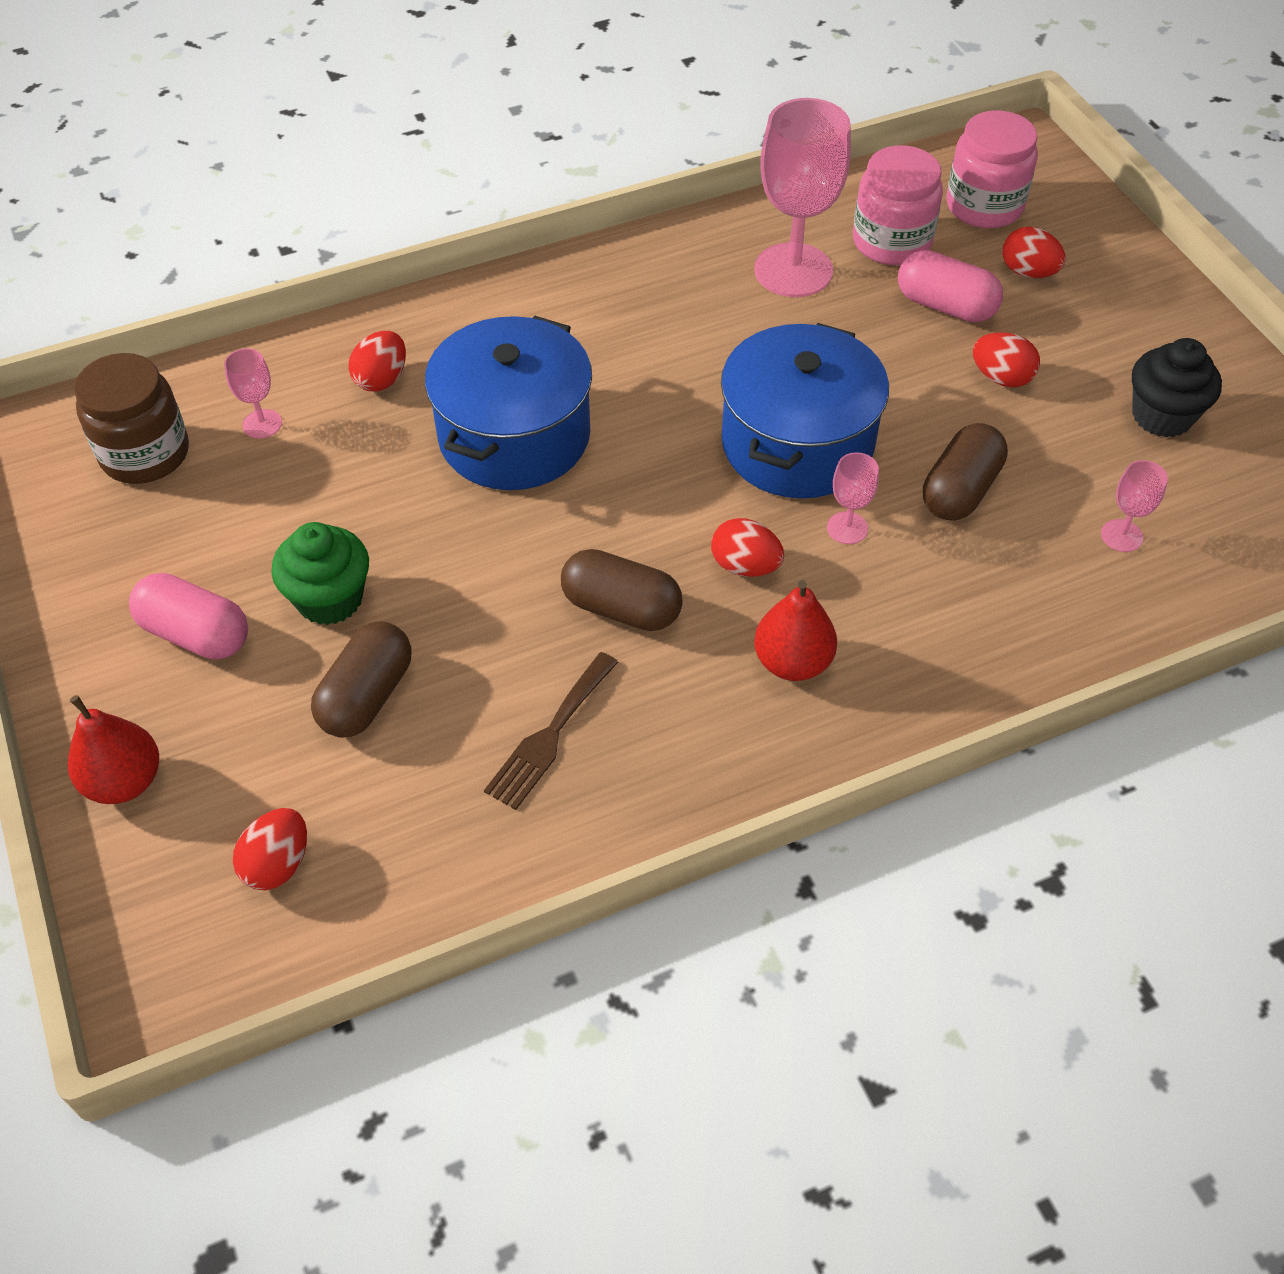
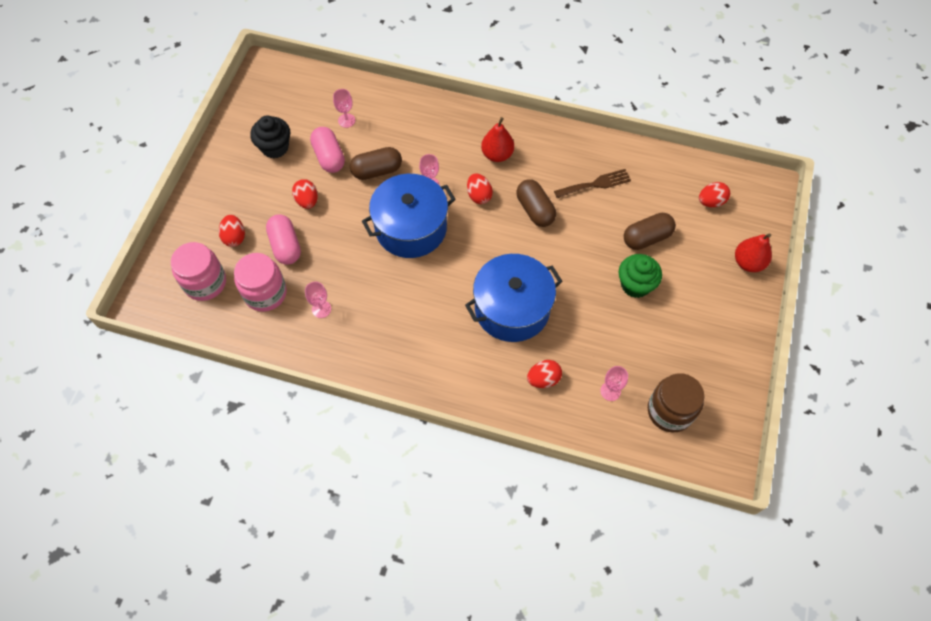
camera: 140 degrees left, 10 degrees up
pink capsule [129,573,248,660] -> pink capsule moved to [310,127,345,173]
pink goblet [754,98,851,297] -> pink goblet [305,281,331,318], size x0.46

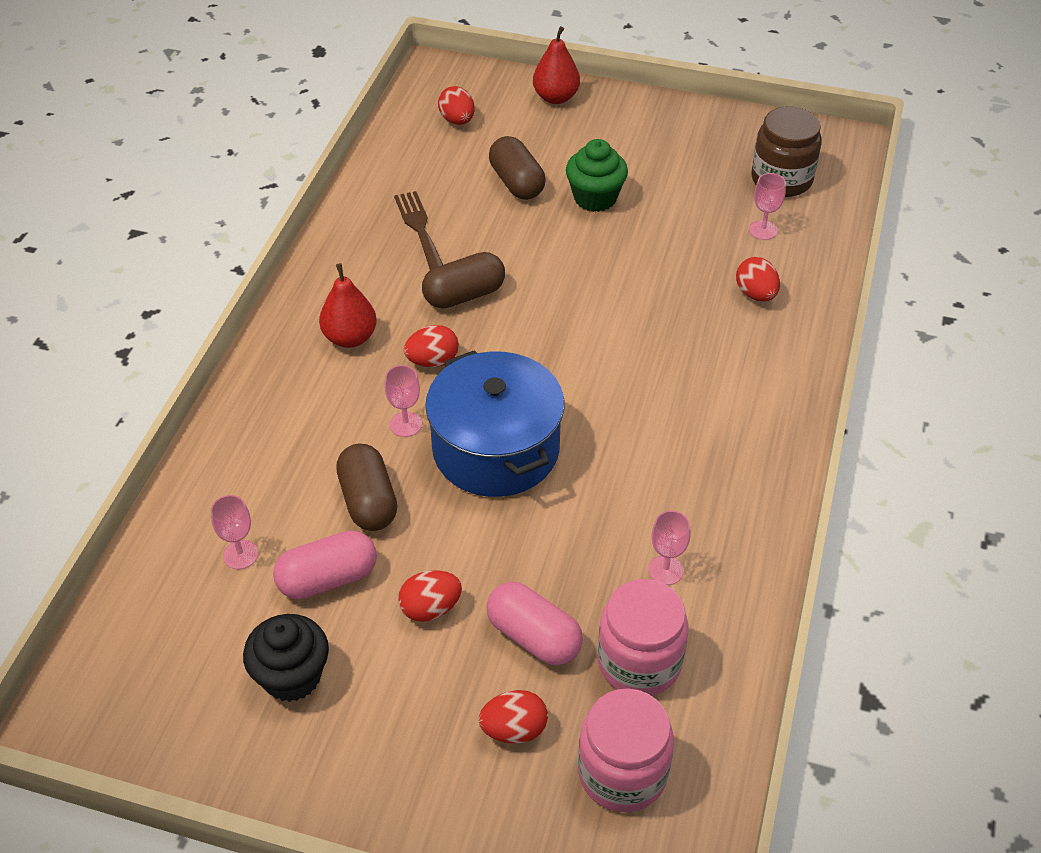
camera: 90 degrees left, 15 degrees down
pink capsule [266,214,301,265] -> pink capsule turned 60 degrees clockwise [486,582,583,666]
blue pot [465,254,563,342] -> none

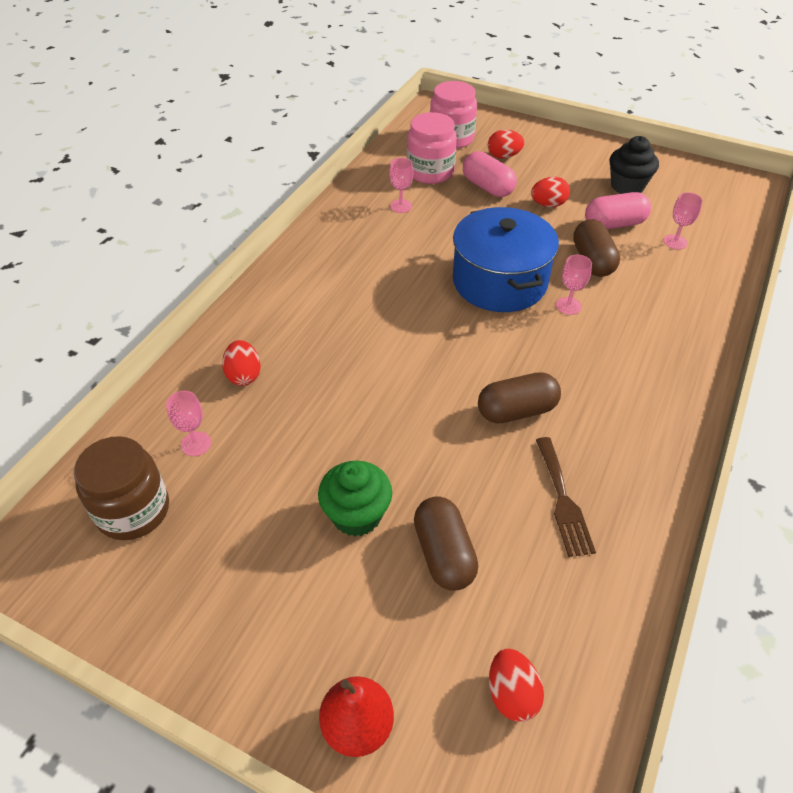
camera: 170 degrees left, 0 degrees up
red pear [319,263,377,348] -> none
red egg [404,325,459,367] -> none

